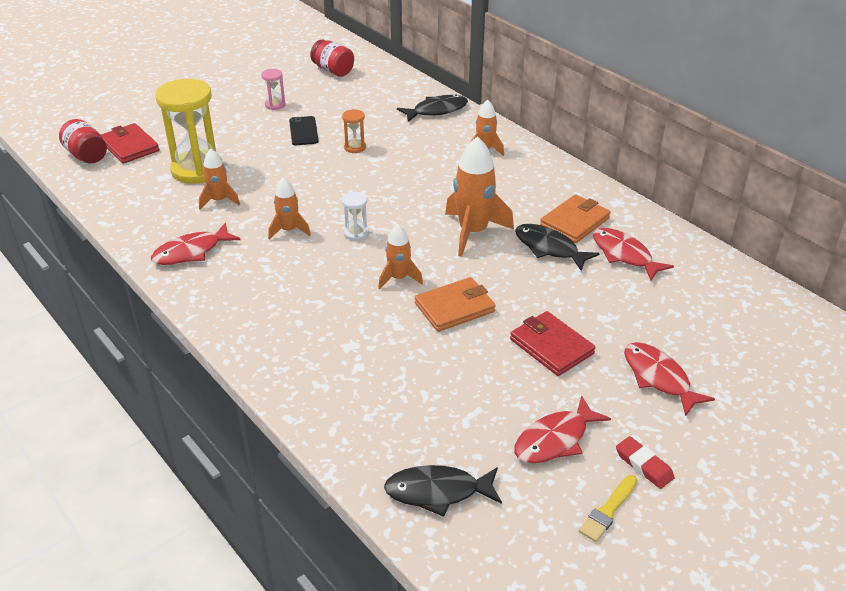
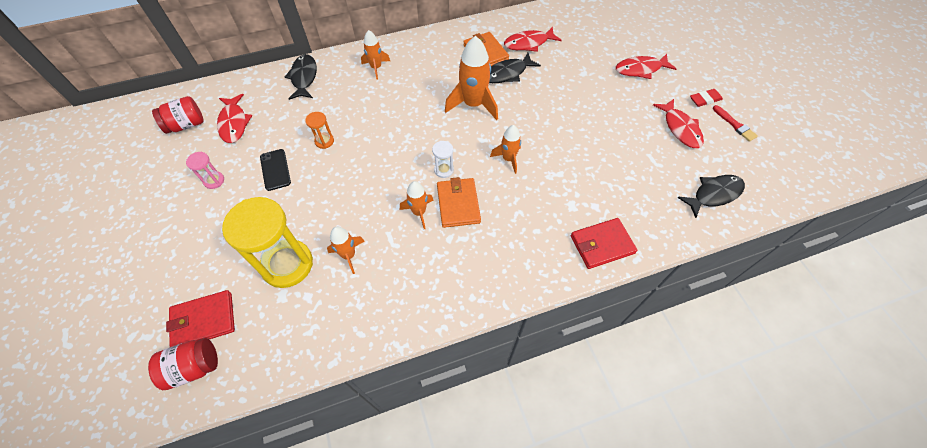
camera: 70 degrees left, 20 degrees up
red fish [151,223,241,265] -> red fish moved to [217,94,252,143]
black phone [289,116,319,145] -> black phone turned 60 degrees clockwise [260,149,291,191]
black fish [384,465,502,517] -> black fish turned 135 degrees counterclockwise [677,175,745,218]
orange wallet [415,277,496,332] -> orange wallet moved to [437,177,481,228]
red wallet [510,311,596,376] -> red wallet moved to [571,218,637,269]
yellow brush [579,475,637,542] -> red brush [713,105,758,142]

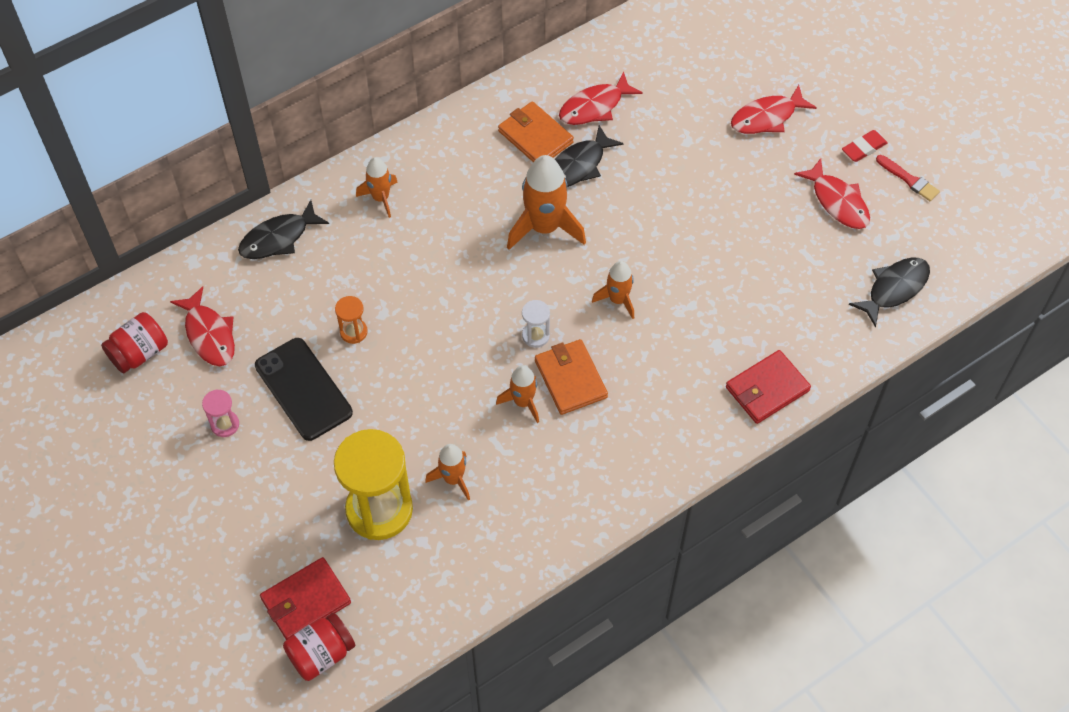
camera: 15 degrees left, 0 degrees up
black phone [260,149,291,191] -> black phone [255,338,353,441], size x1.63
black fish [285,54,317,100] -> black fish turned 105 degrees counterclockwise [238,200,329,259]

